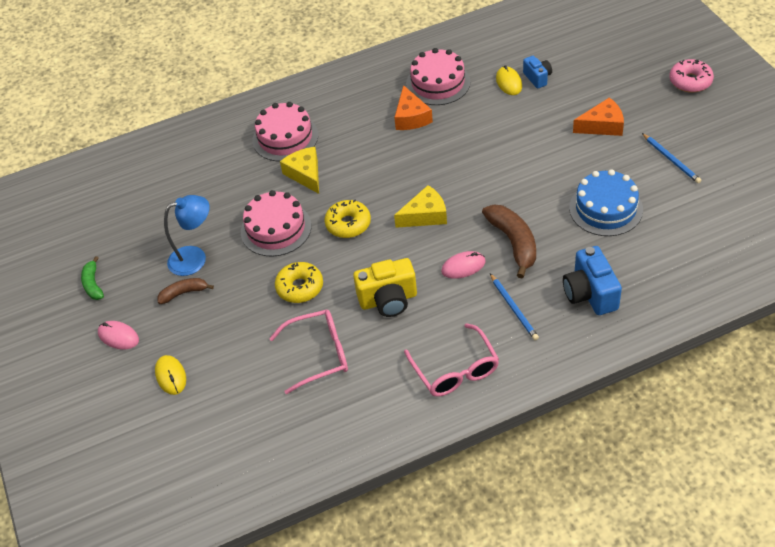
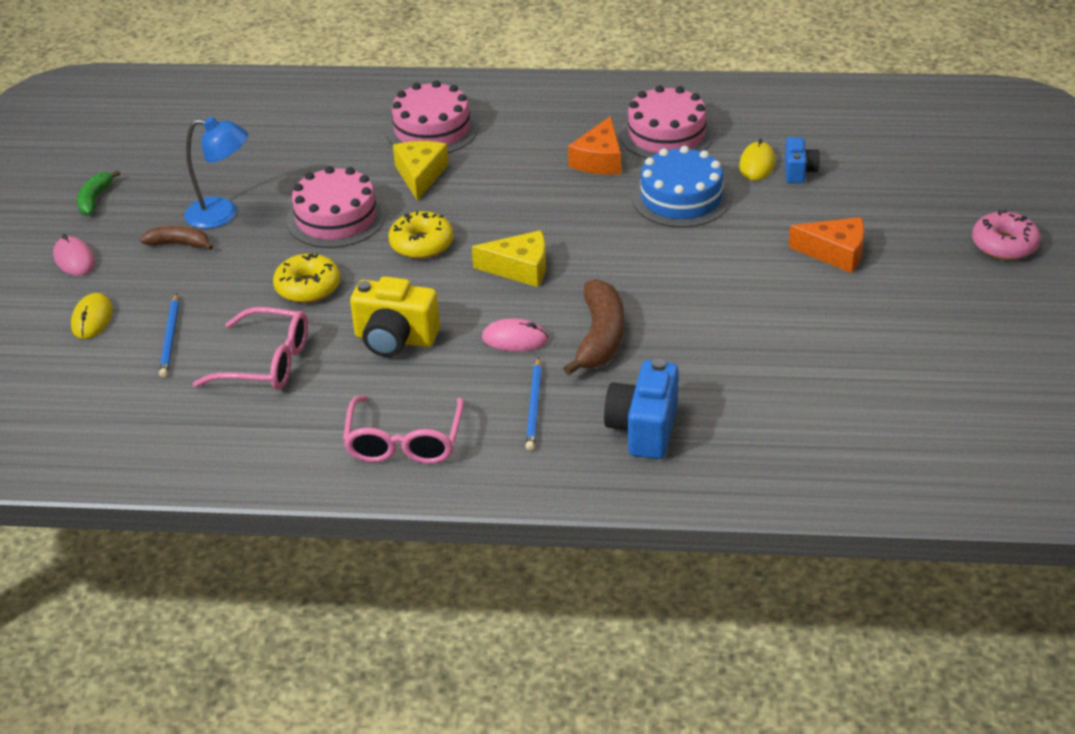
camera: 25 degrees right, 10 degrees down
blue cake [569,169,643,236] -> blue cake moved to [633,146,731,227]
blue pencil [642,133,702,183] -> blue pencil moved to [159,293,179,378]

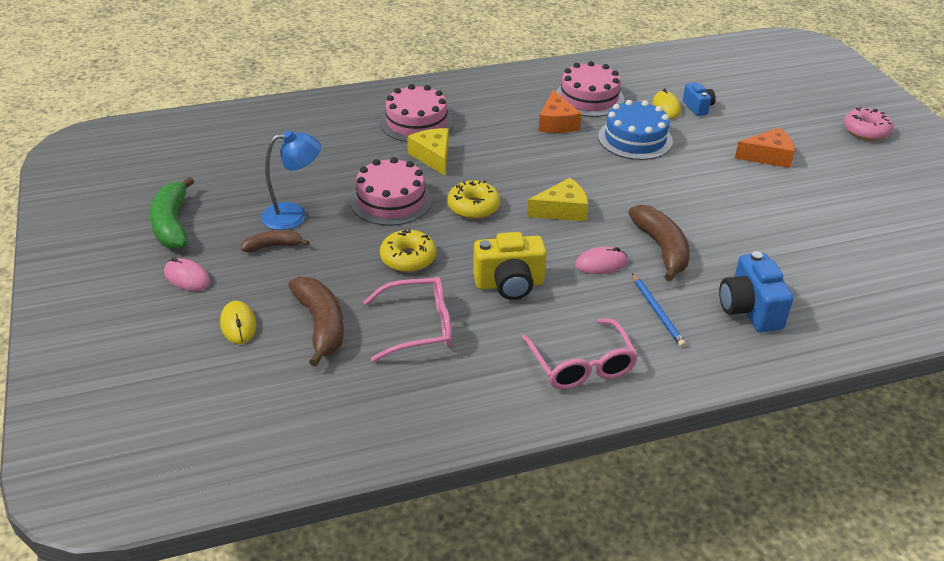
camera: 25 degrees left, 0 degrees up
green banana [77,170,120,215] -> green banana [150,177,194,249], size x1.72
blue pencil [159,293,179,378] -> brown banana [288,277,344,367]

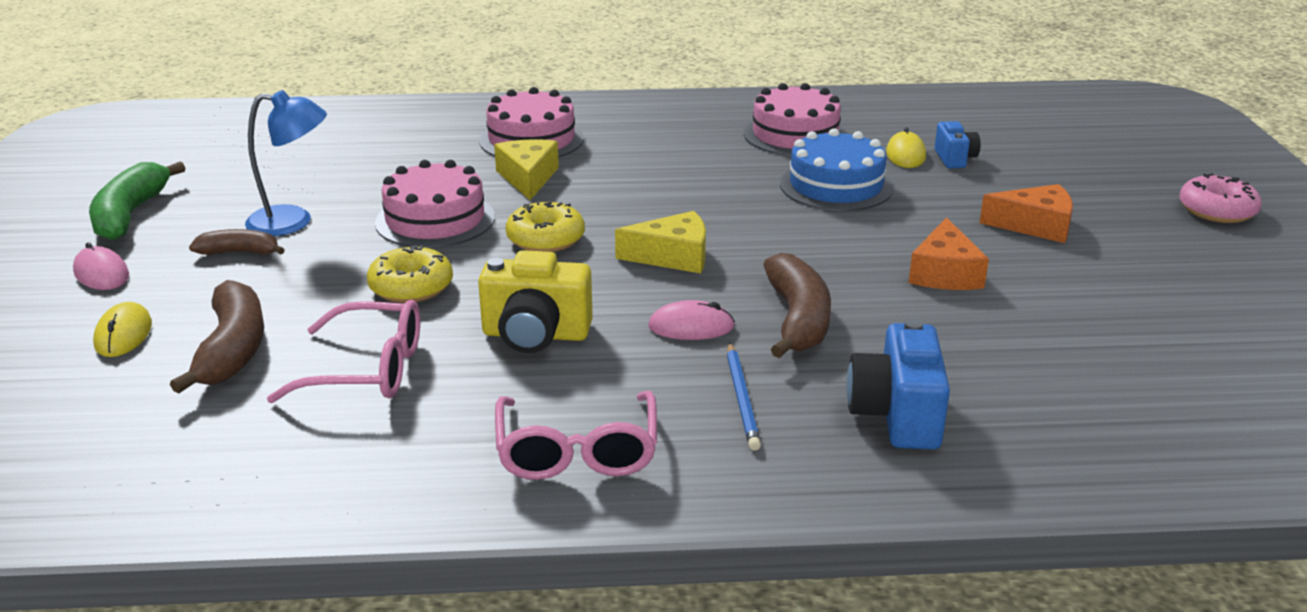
camera: 15 degrees right, 10 degrees down
orange cheese [538,90,582,133] -> orange cheese moved to [909,217,989,290]

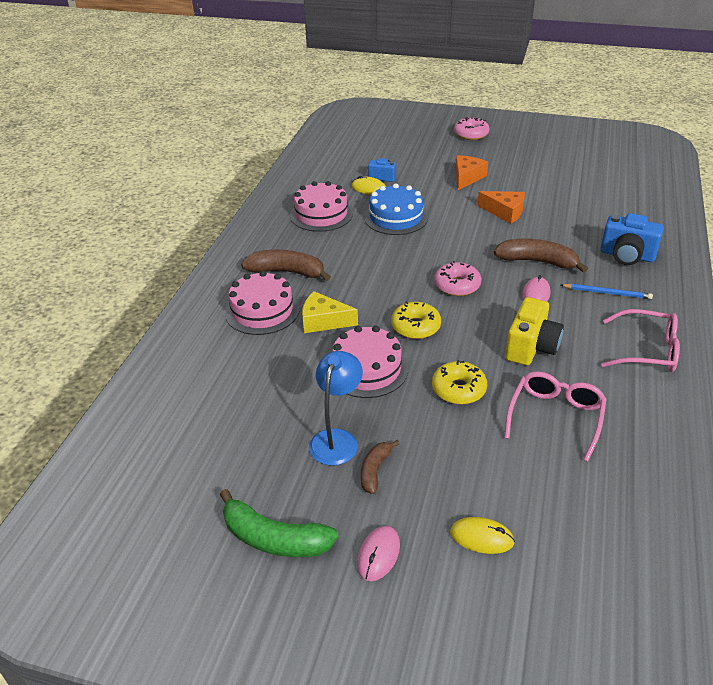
camera: 70 degrees left, 10 degrees up
pink mouse [73,242,129,290] -> pink mouse turned 45 degrees counterclockwise [357,526,400,581]
brown banana [170,280,264,394] -> brown banana moved to [241,250,331,281]
yellow cheese [615,211,706,273] -> pink donut [434,261,481,296]

